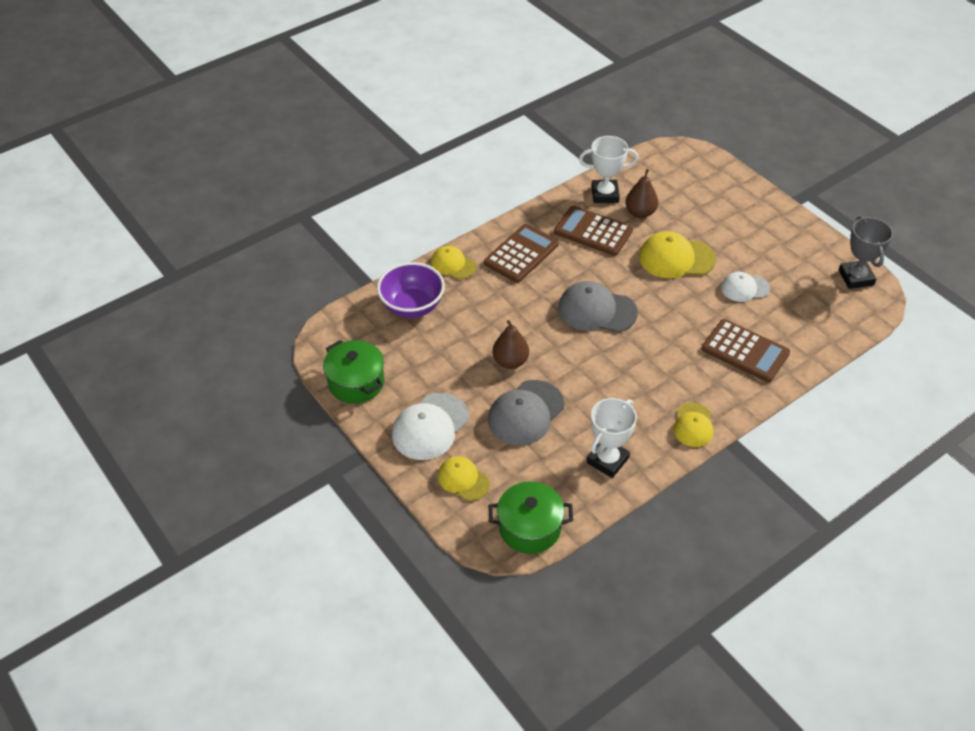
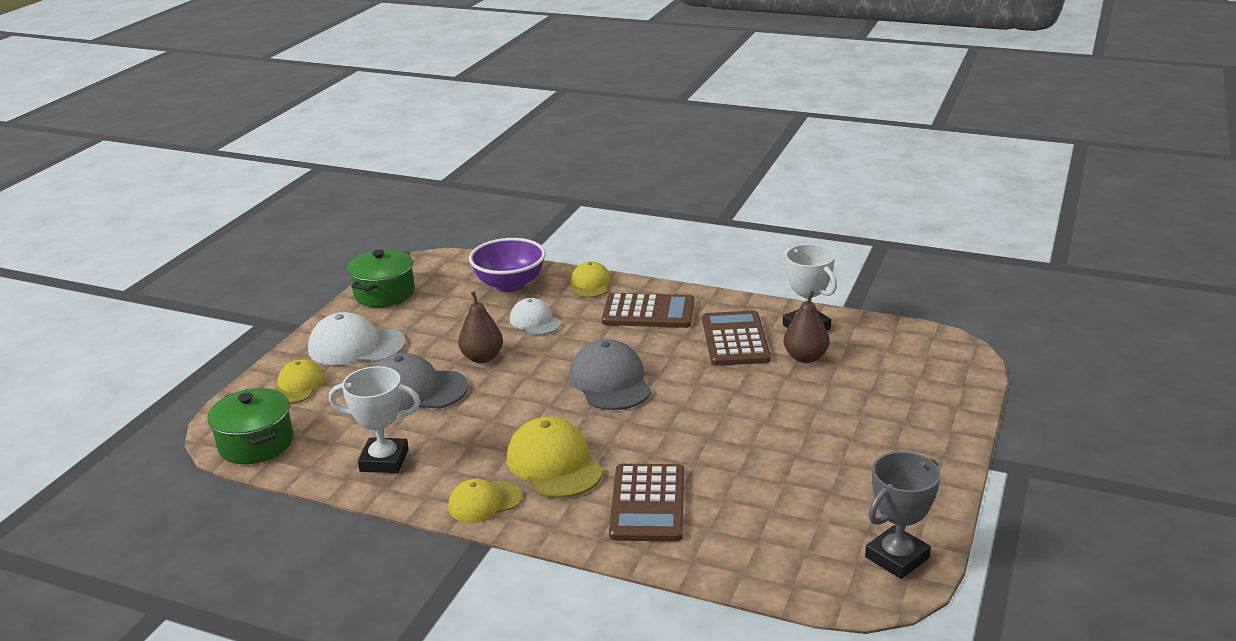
camera: 60 degrees right, 20 degrees down
yellow cap [639,231,716,278] -> yellow cap moved to [507,417,603,498]
white cap [721,272,770,302] -> white cap moved to [510,298,561,335]

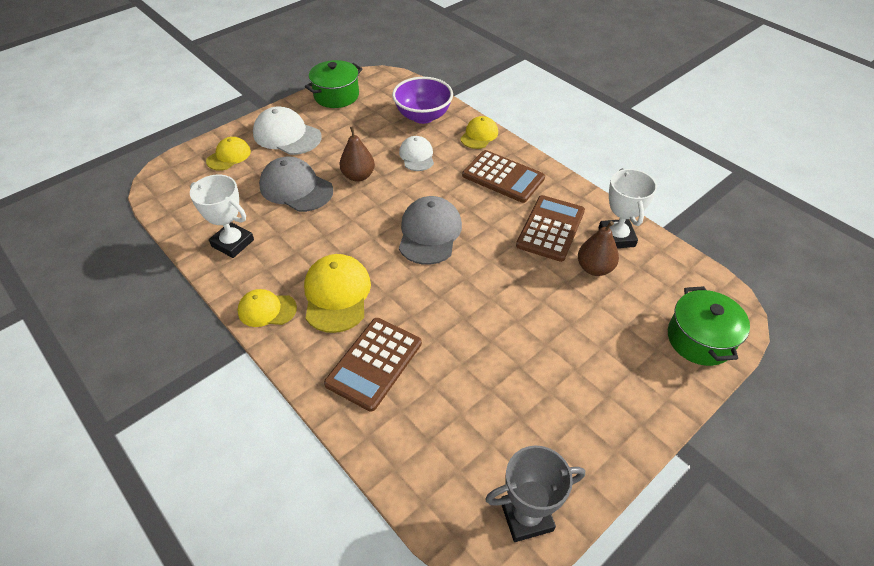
camera: 25 degrees right, 20 degrees up
green pot [207,388,293,464] -> green pot moved to [668,286,750,366]

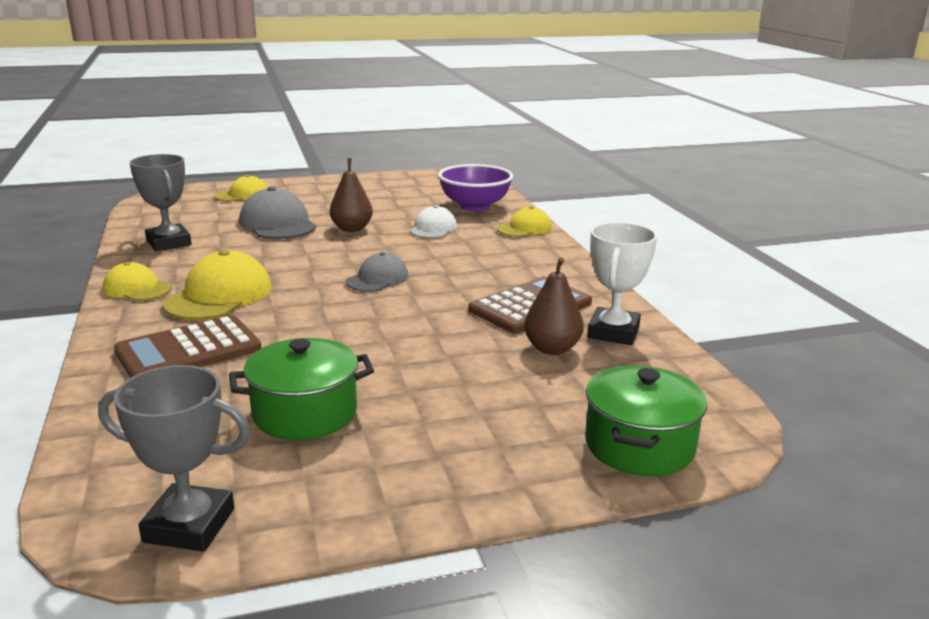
camera: 25 degrees right, 25 degrees down
white trophy [190,175,254,258] -> grey trophy [129,154,191,251]
white cap [253,106,321,155] -> none
green pot [305,60,363,108] -> green pot moved to [229,338,374,440]
grey cap [399,196,462,265] -> grey cap [346,252,408,292], size x0.62
brown calculator [462,150,545,203] -> none

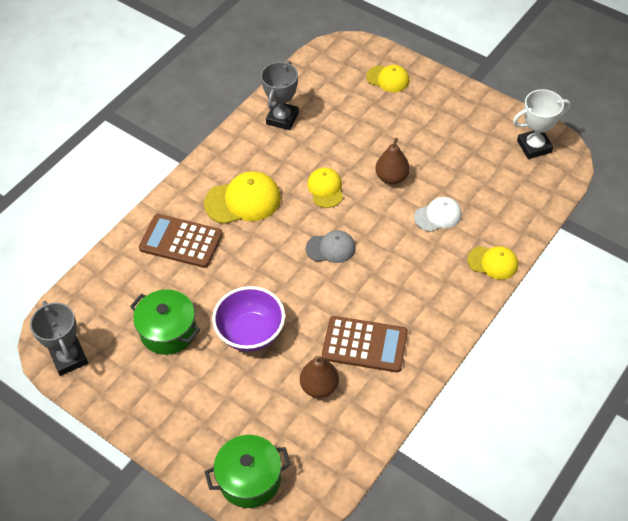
camera: 55 degrees right, 30 degrees up
yellow cap [103,262,172,301] -> yellow cap moved to [307,168,343,208]
grey cap [239,187,316,239] -> none
purple bowl [438,164,513,211] -> purple bowl moved to [212,286,285,352]
white trophy [587,222,657,345] -> white trophy moved to [513,89,571,159]

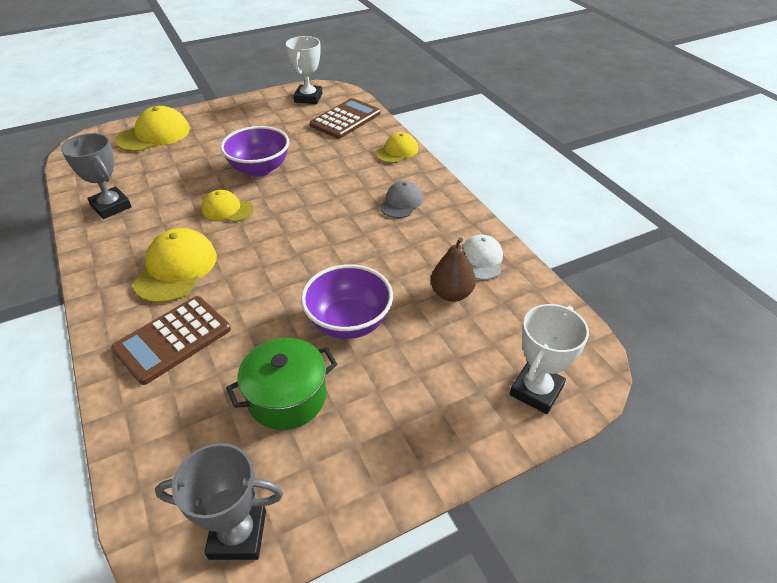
camera: 65 degrees left, 10 degrees down
green pot [205,435,291,508] -> white trophy [509,304,589,414]
grey cap [306,230,356,263] -> grey cap moved to [380,181,423,218]
brown calculator [322,316,408,373] -> brown calculator moved to [310,98,381,139]
yellow cap [366,65,410,92] -> yellow cap [115,106,190,152], size x1.60
brown pear [375,138,410,185] -> purple bowl [220,126,289,177]
white cap [414,197,462,232] -> white cap moved to [462,235,503,280]

